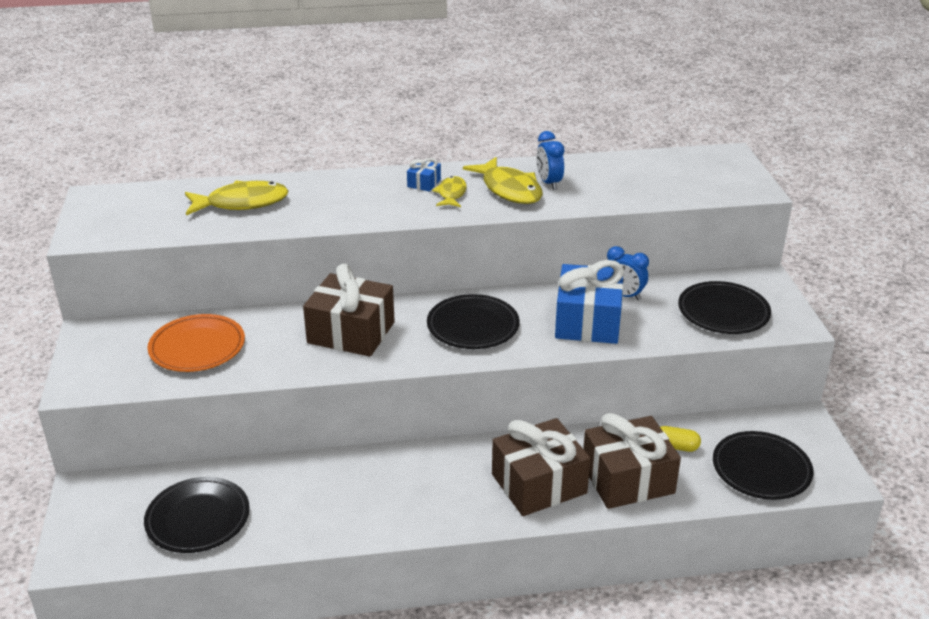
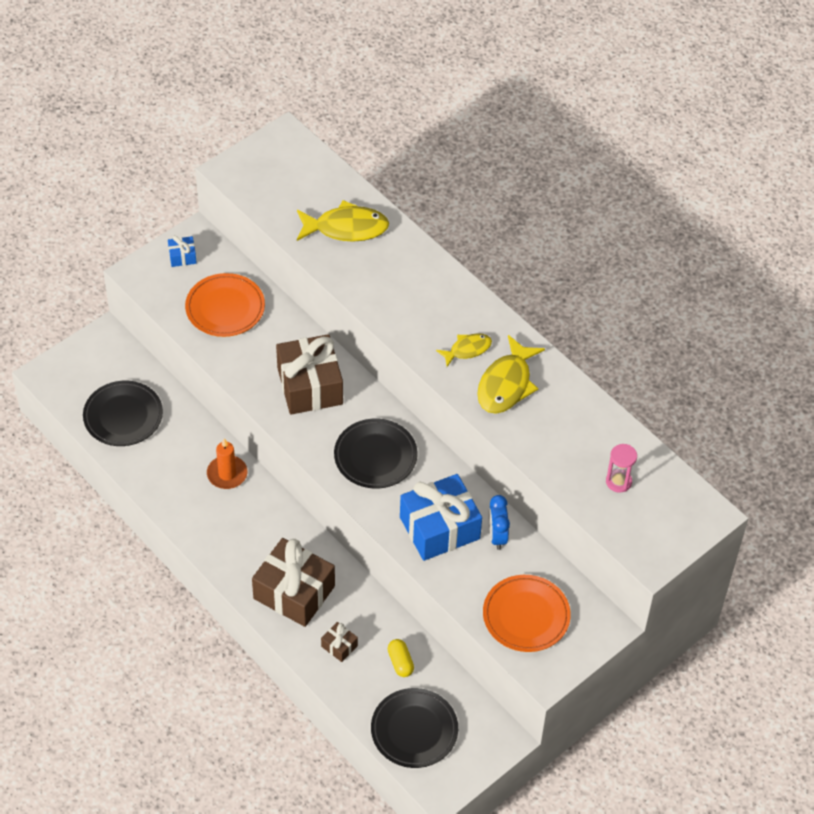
camera: 55 degrees right, 20 degrees up
yellow fish [185,180,288,215] -> yellow fish turned 45 degrees counterclockwise [297,200,389,242]
blue gift [407,158,441,192] -> blue gift moved to [168,235,197,267]
blue clock [536,131,564,190] -> none
brown gift [583,413,681,509] -> brown gift [321,622,358,662], size x0.44
black plate [678,281,771,334] -> orange plate [483,575,571,652]
none -> orange candle [207,438,247,489]
none -> pink hourglass [606,444,637,493]

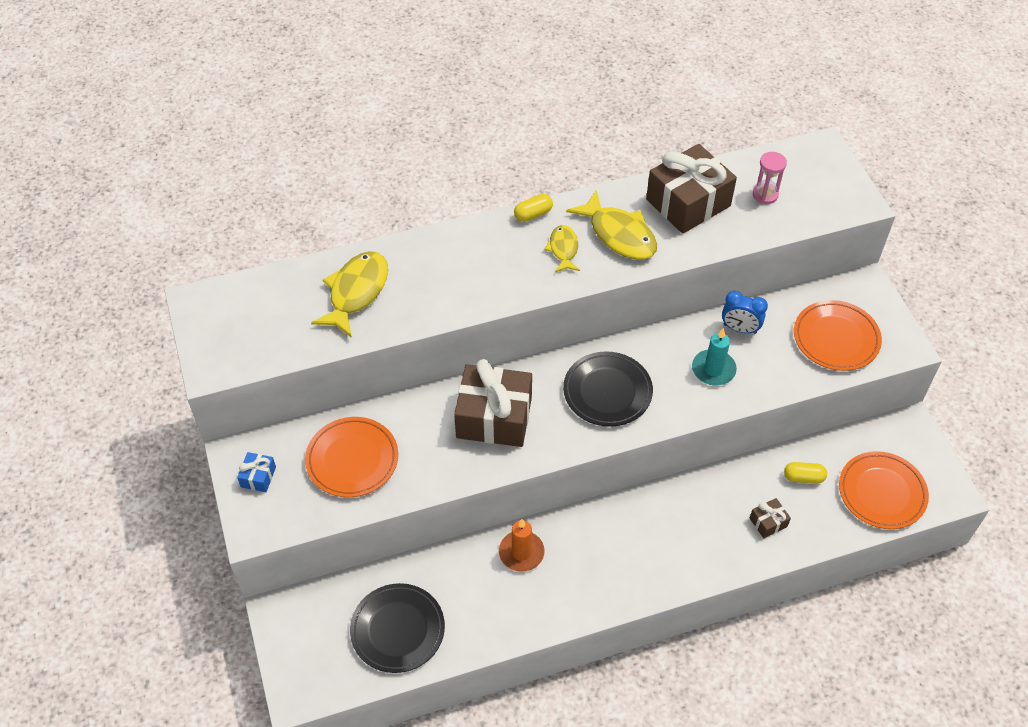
camera: 65 degrees left, 0 degrees up
brown gift [252,538,335,627] -> brown gift moved to [646,144,737,234]
black plate [371,688,458,768] -> orange plate [839,451,929,529]
blue gift [400,474,482,561] -> turquoise candle [692,328,737,385]
none -> yellow capsule [514,194,553,222]

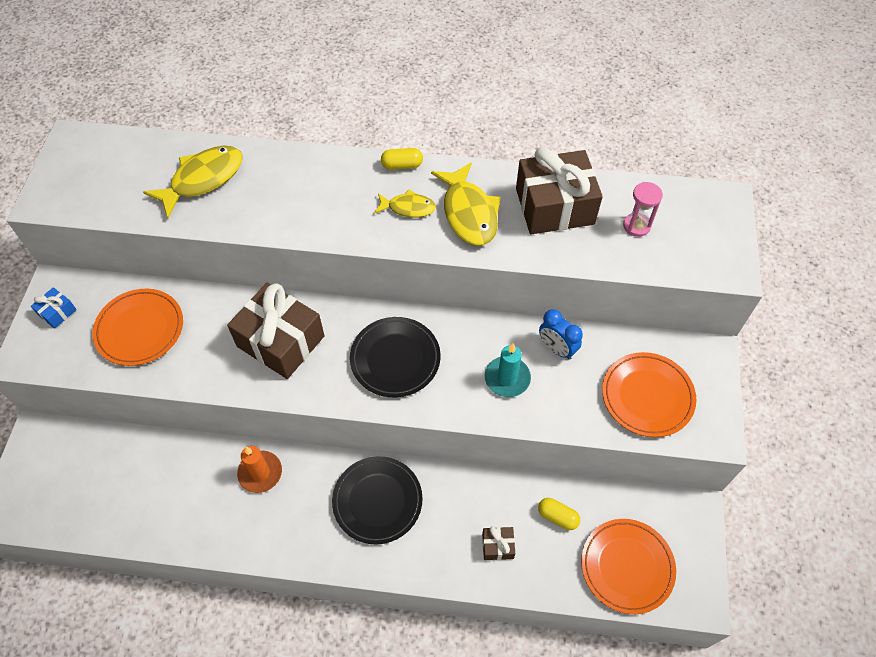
camera: 25 degrees right, 5 degrees up
black plate [350,583,445,673] -> black plate moved to [332,456,423,544]
yellow fish [544,225,580,272] -> yellow fish turned 75 degrees clockwise [374,189,436,217]

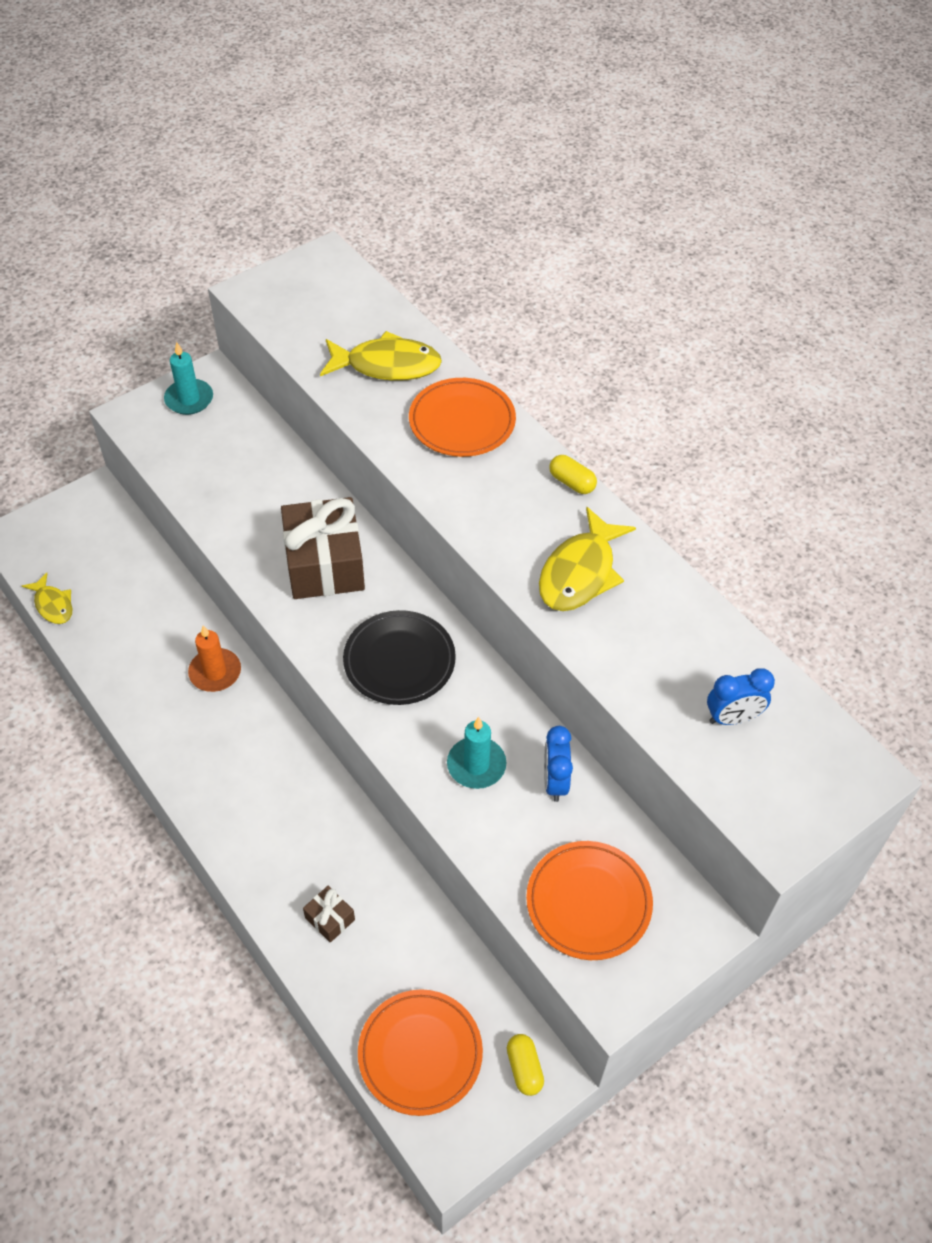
camera: 45 degrees right, 5 degrees down
blue gift [31,287,77,329] -> turquoise candle [164,342,213,415]
orange plate [92,289,183,366] -> orange plate moved to [409,378,516,457]
black plate [332,456,423,544] -> none
yellow fish [374,189,436,217] -> yellow fish moved to [22,573,73,624]
brown gift [516,147,603,234] -> none
yellow capsule [538,498,580,530] -> yellow capsule moved to [507,1034,544,1096]
pink hourglass [623,182,663,237] -> blue clock [707,668,775,725]

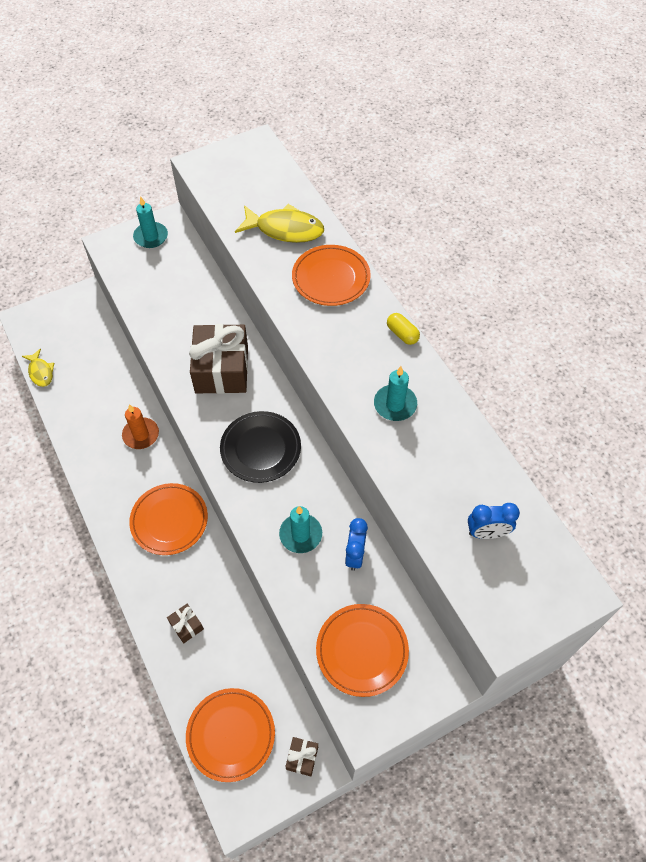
camera: 10 degrees right, 5 degrees up
yellow capsule [507,1034,544,1096] -> brown gift [285,737,318,776]
yellow fish [539,507,636,611] -> turquoise candle [374,366,417,421]
none -> orange plate [129,483,208,555]

